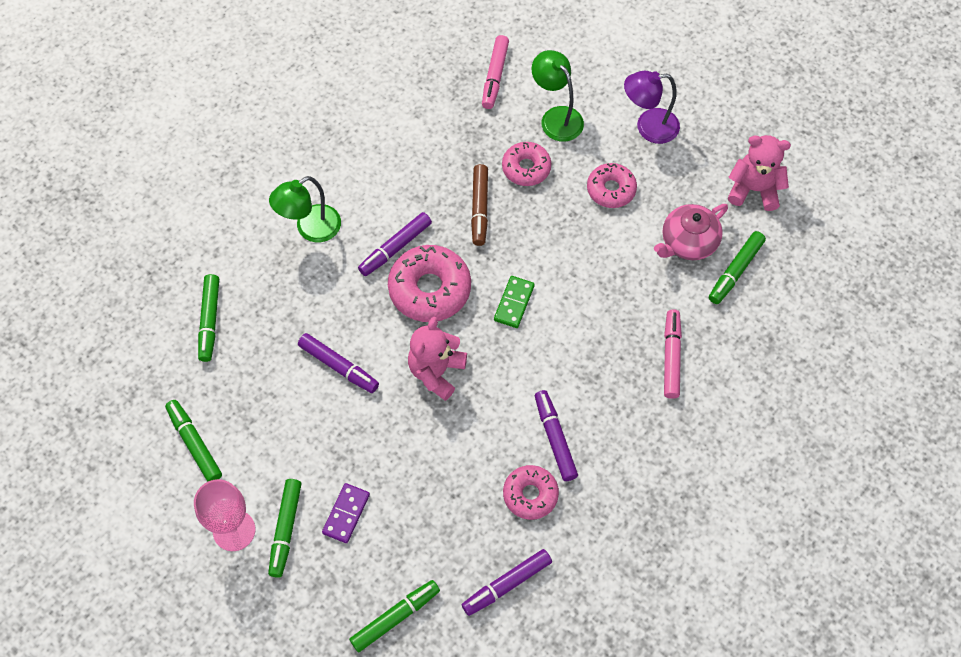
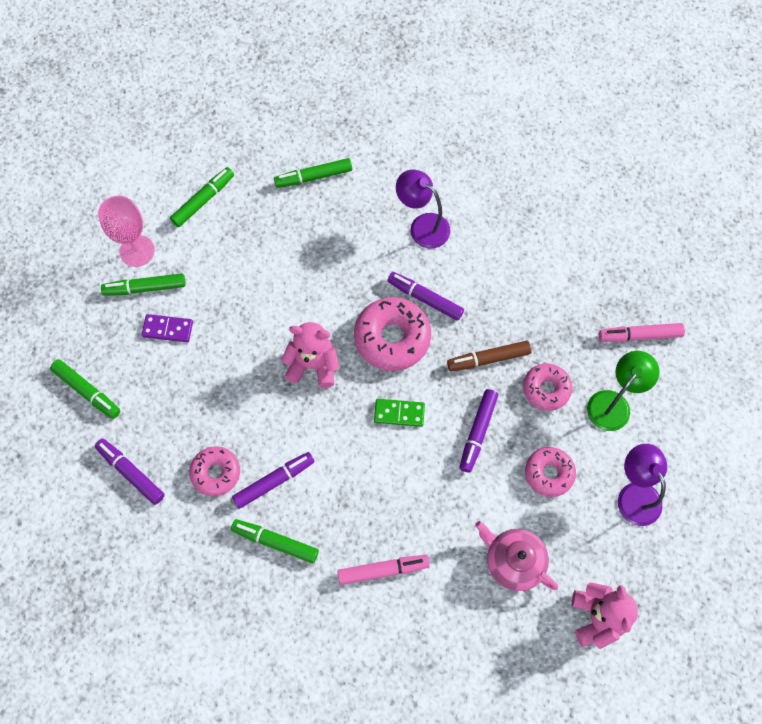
camera: 75 degrees right, 5 degrees up
green lamp [269,176,341,242] -> purple lamp [396,170,451,248]
purple marker [298,333,379,393] -> purple marker moved to [459,389,498,473]
green marker [709,231,766,304] -> green marker moved to [231,519,319,563]

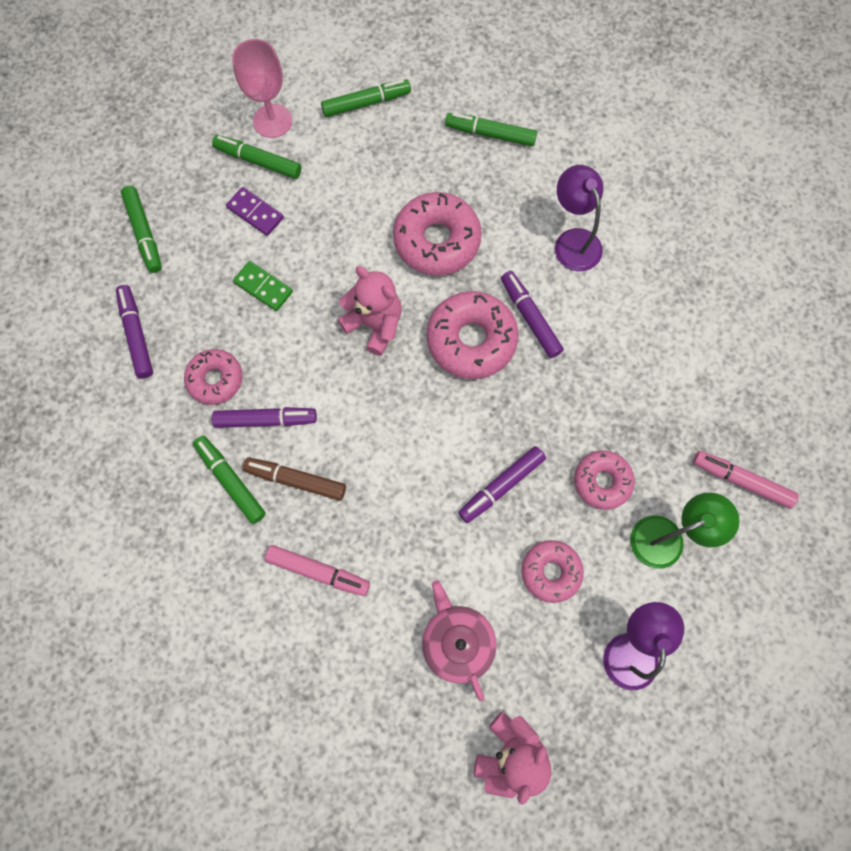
camera: 30 degrees right, 5 degrees up
green domino [374,399,425,427] -> green domino moved to [233,261,293,311]
brown marker [447,341,531,372] -> brown marker moved to [243,457,346,501]
none -> pink donut [393,192,482,276]

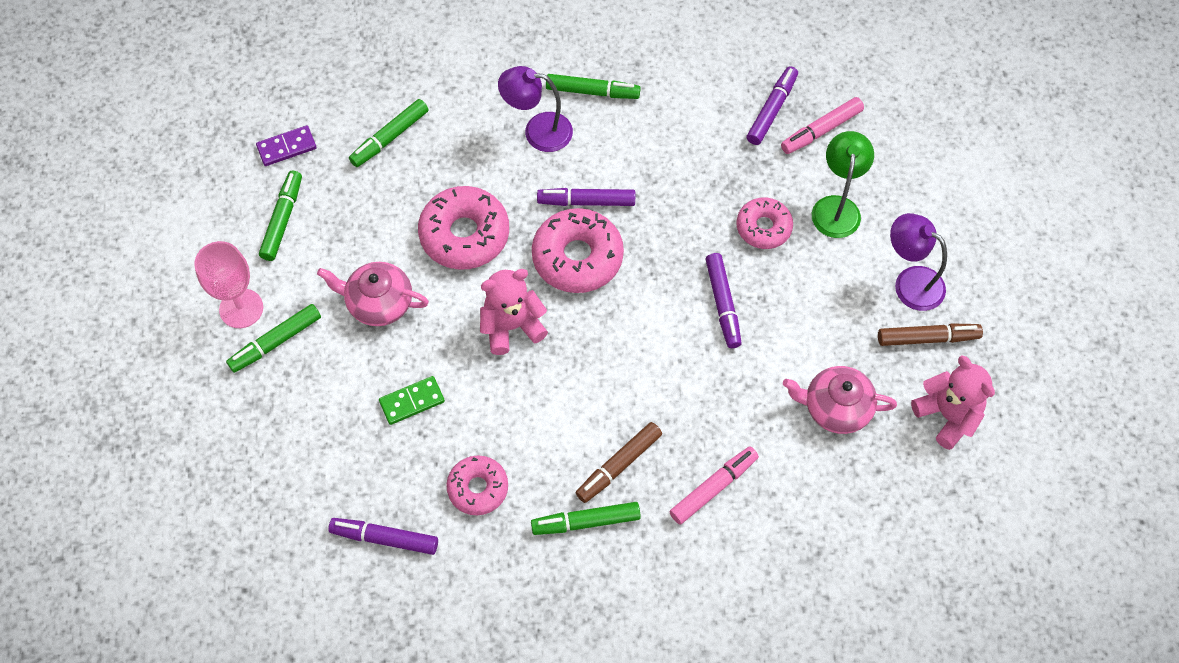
camera: 60 degrees left, 10 degrees down
green marker [121,186,162,273] -> green marker moved to [546,74,641,99]
purple marker [212,407,317,428] -> purple marker moved to [747,66,798,145]
purple domino [226,187,284,236] -> purple domino moved to [256,125,316,166]
pink donut [521,540,584,603] -> none
none -> pink teapot [317,262,429,326]
none -> brown marker [878,323,983,346]

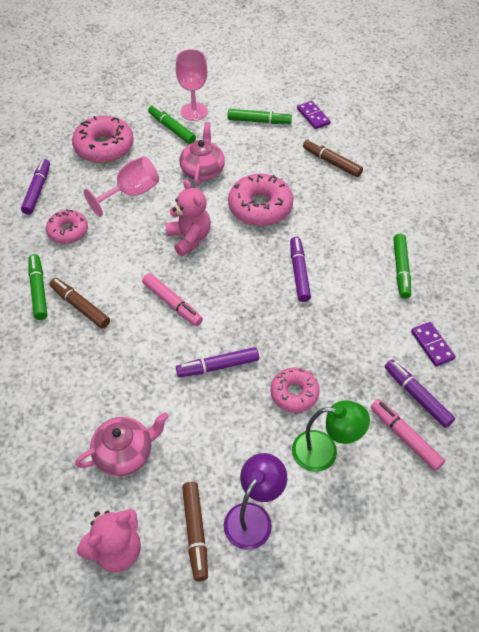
camera: 85 degrees right, 10 degrees down
green marker [349,99,429,167] -> brown marker [303,139,363,177]
green domino [379,376,445,425] -> pink goblet [84,156,159,217]
purple lamp [498,66,573,152] -> none
pink donut [532,208,624,293] -> pink donut moved to [72,116,134,163]
pink marker [669,446,759,525] -> pink marker moved to [142,273,203,326]
purple marker [747,66,798,145] -> purple marker turned 150 degrees counterclockwise [385,359,455,428]
pink teapot [783,366,897,434] -> pink teapot turned 60 degrees clockwise [75,412,169,476]
none -> purple domino [411,322,456,367]

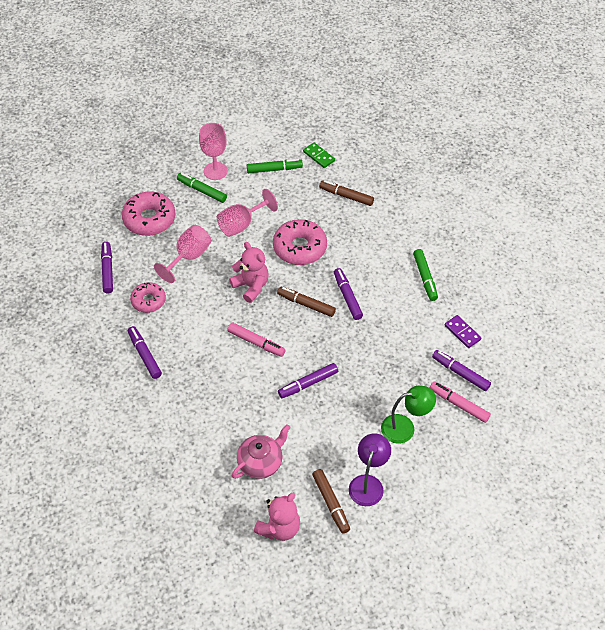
camera: 15 degrees left, 0 degrees up
green marker [28,254,47,320] -> purple marker [128,326,162,379]
brown marker [50,278,110,329] -> brown marker moved to [277,287,336,317]
pink teapot [179,122,225,186] -> pink goblet [217,189,278,237]
pink donut [270,367,320,413] -> none
purple domino [297,101,331,129] -> green domino [303,142,335,168]

